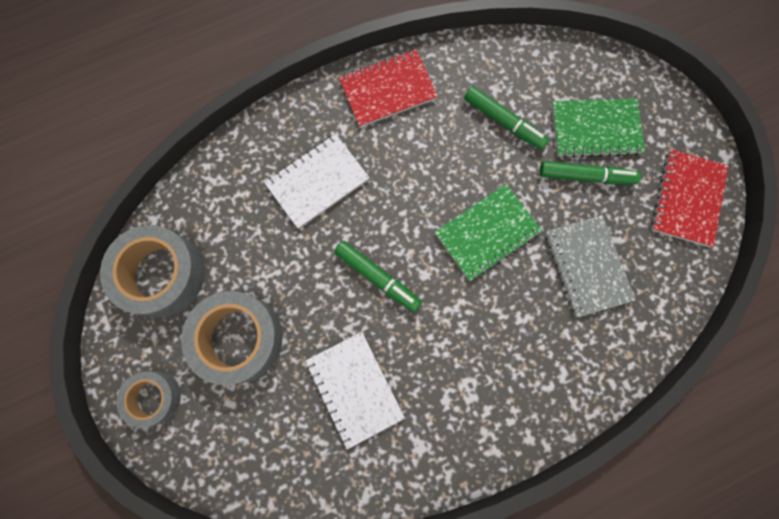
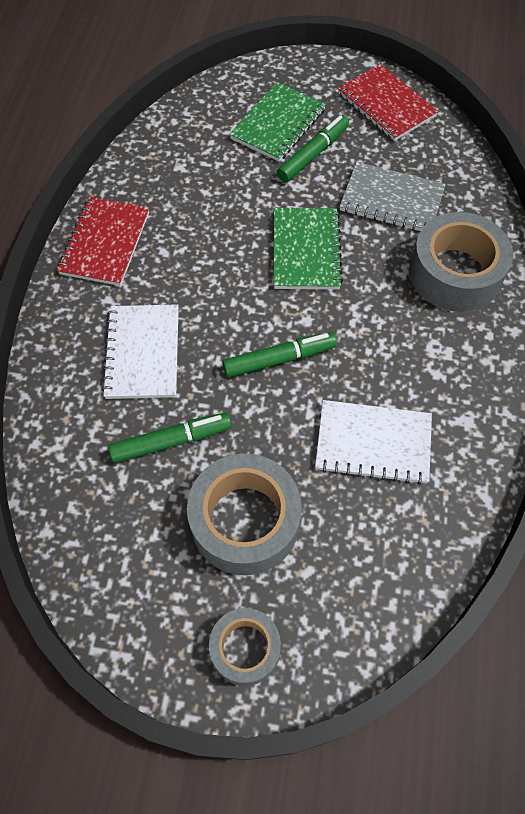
camera: 55 degrees left, 15 degrees down
grey tape [100,225,205,317] -> grey tape moved to [409,212,513,312]
green marker [464,86,549,150] -> green marker moved to [108,413,232,463]

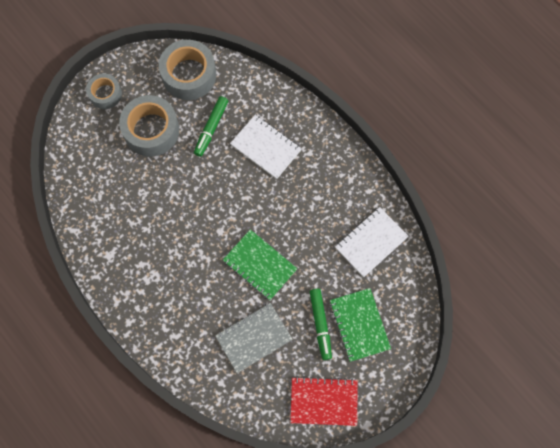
camera: 130 degrees right, 10 degrees up
red notebook [57,197,149,286] -> none
green marker [222,332,337,378] -> none
white notebook [315,400,432,485] -> white notebook moved to [335,207,409,277]
grey tape [409,212,513,312] -> grey tape moved to [159,40,216,100]

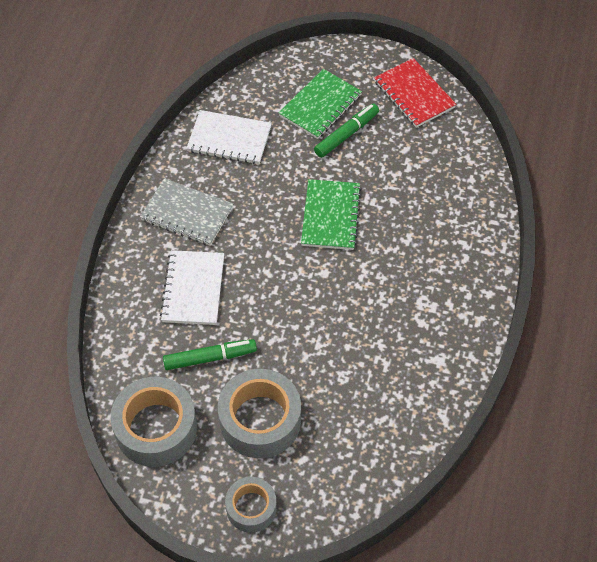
camera: 125 degrees left, 15 degrees down
grey notebook [215,303,293,373] -> grey notebook moved to [140,178,233,246]

